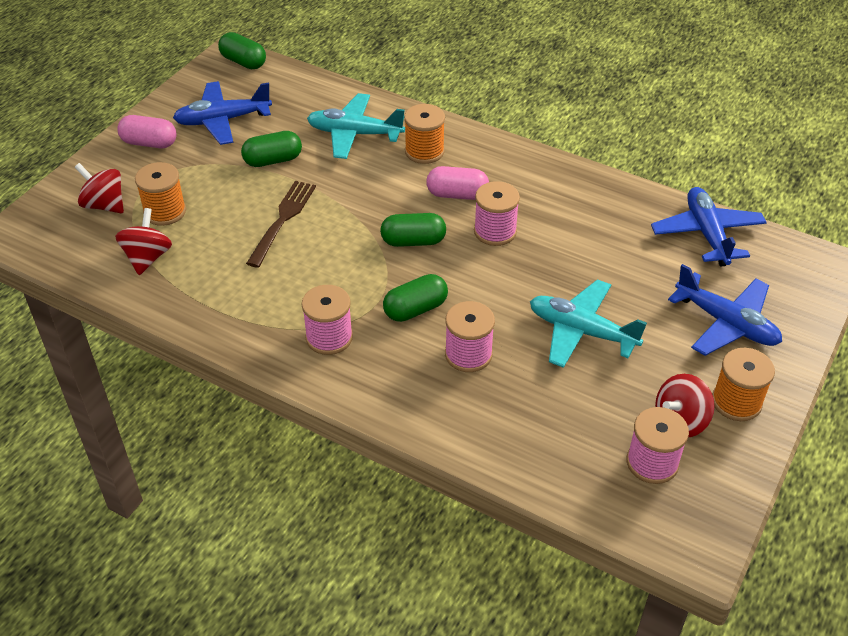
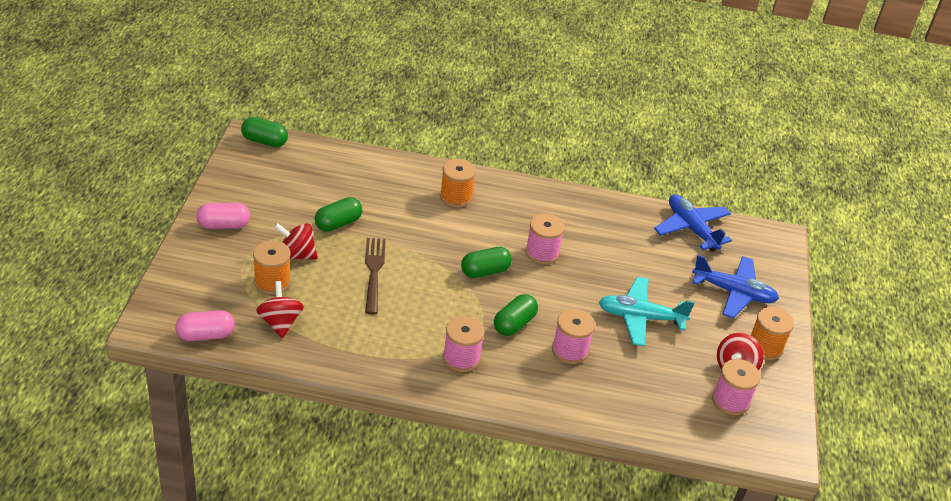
camera: 25 degrees left, 5 degrees down
red spinning top [74,163,124,213] -> red spinning top moved to [274,223,318,260]
blue plane [173,81,272,145] -> none
turquoise plane [307,93,405,159] -> none
pink capsule [426,166,489,200] -> pink capsule moved to [175,310,235,341]

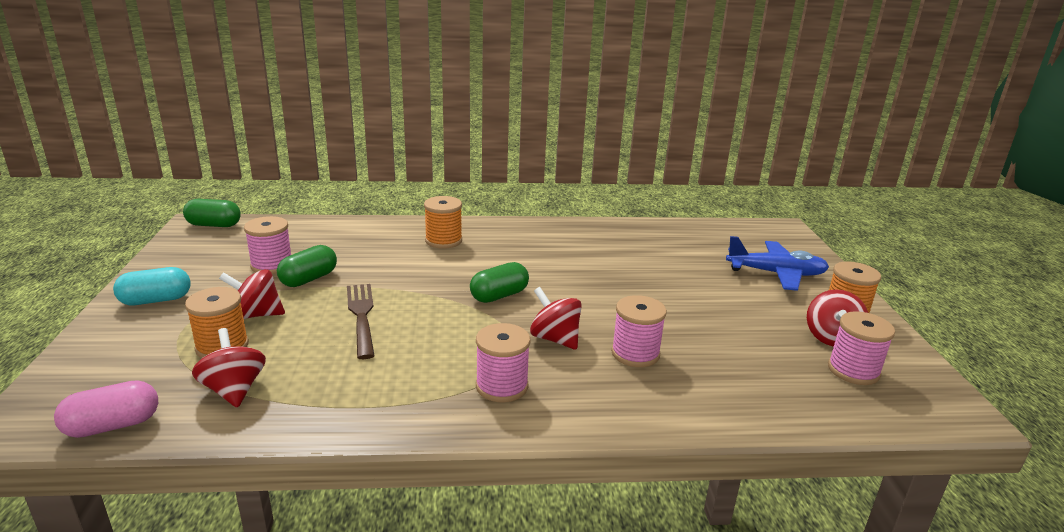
camera: 10 degrees left, 15 degrees down
pink capsule [196,203,250,229] -> turquoise capsule [113,267,190,305]
green capsule [494,294,538,336] -> red spinning top [530,287,582,350]
pink spool [525,214,565,264] -> pink spool moved to [244,216,291,274]
turquoise plane [599,277,695,346] -> none
blue plane [654,194,732,252] -> none

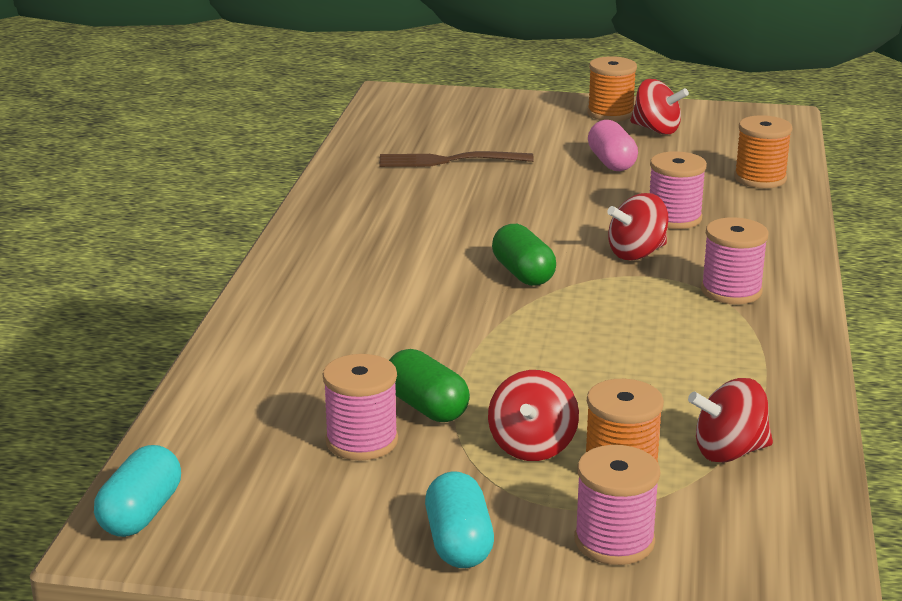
camera: 75 degrees left, 0 degrees up
pink capsule [54,380,158,438] -> pink capsule moved to [588,120,638,171]
green capsule [183,199,241,227] -> turquoise capsule [94,445,181,537]
brown fork [347,284,375,359] -> brown fork moved to [379,151,534,167]
orange spool [424,196,462,249] -> orange spool moved to [734,115,792,188]
blue plane [726,236,829,291] -> none
pink spool [828,311,895,385] -> pink spool moved to [574,445,660,565]

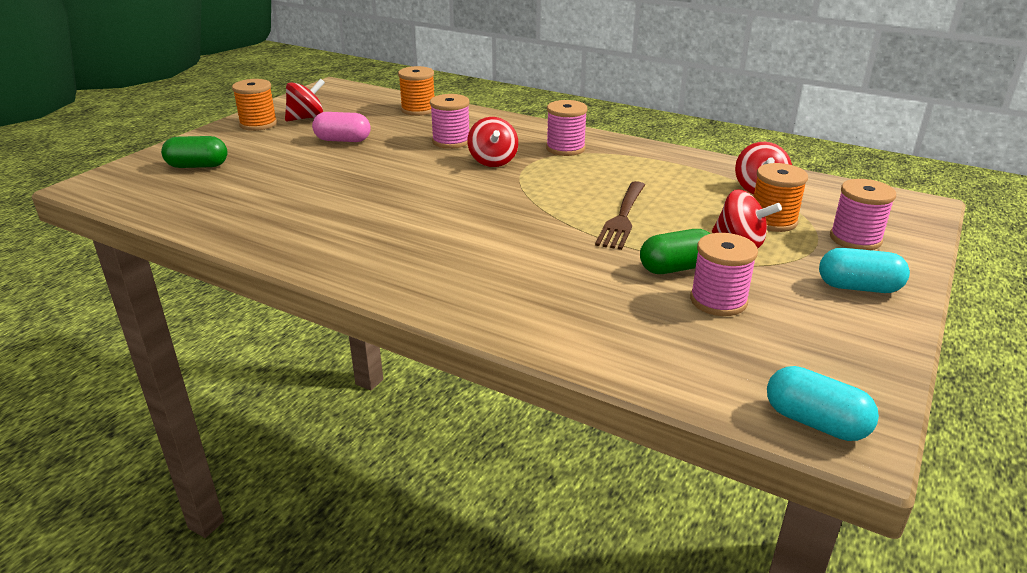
camera: 70 degrees left, 5 degrees up
brown fork [379,151,534,167] -> brown fork moved to [595,181,645,250]
green capsule [492,224,556,286] -> green capsule moved to [161,136,227,168]

